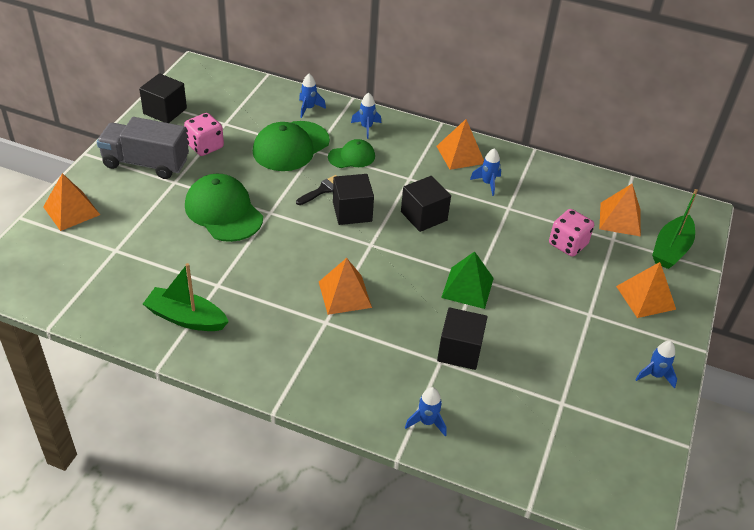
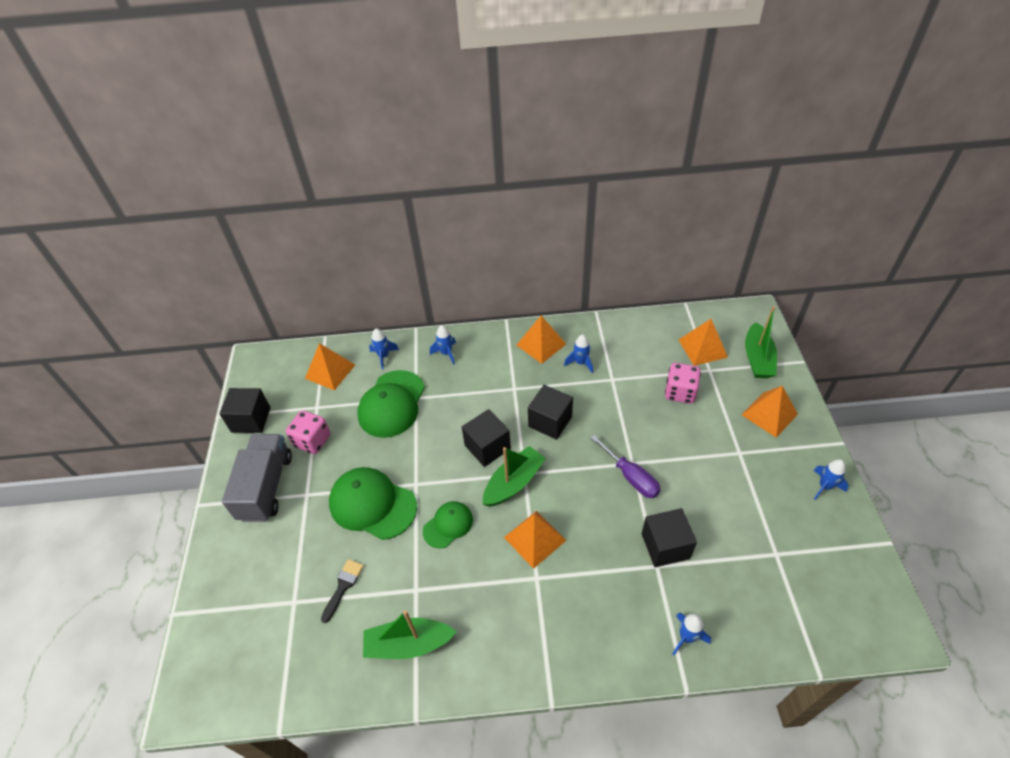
camera: 20 degrees left, 5 degrees up
orange pyramid [43,173,100,231] -> orange pyramid moved to [305,343,355,390]
grey truck [97,117,189,179] -> grey truck turned 105 degrees clockwise [222,434,292,522]
black brush [296,175,337,205] -> black brush moved to [321,559,364,623]
green cap [328,139,375,168] -> green cap moved to [423,501,473,549]
green pyramid [441,251,494,309] -> purple screwdriver [590,435,661,498]
none -> green boat [483,446,546,507]

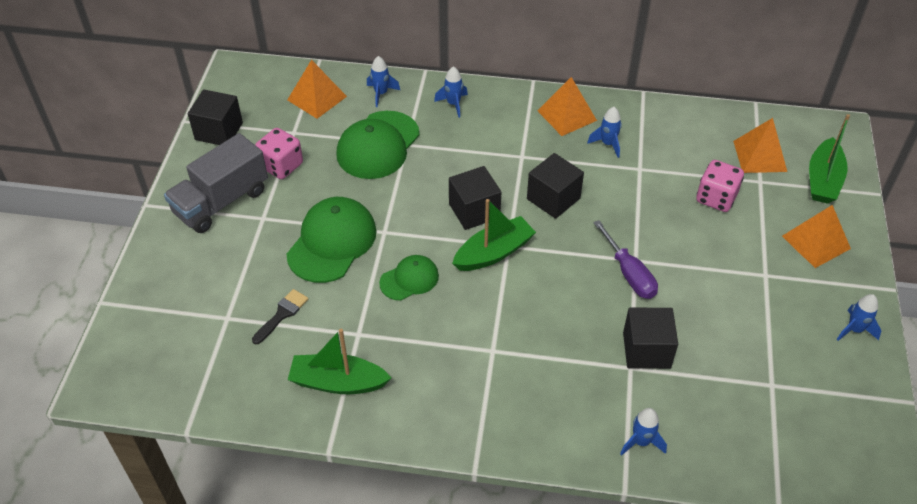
camera: 10 degrees right, 0 degrees up
grey truck [222,434,292,522] -> grey truck turned 150 degrees counterclockwise [164,133,268,233]
green cap [329,467,417,540] -> green cap turned 75 degrees clockwise [287,197,377,283]
orange pyramid [504,511,566,569] -> none

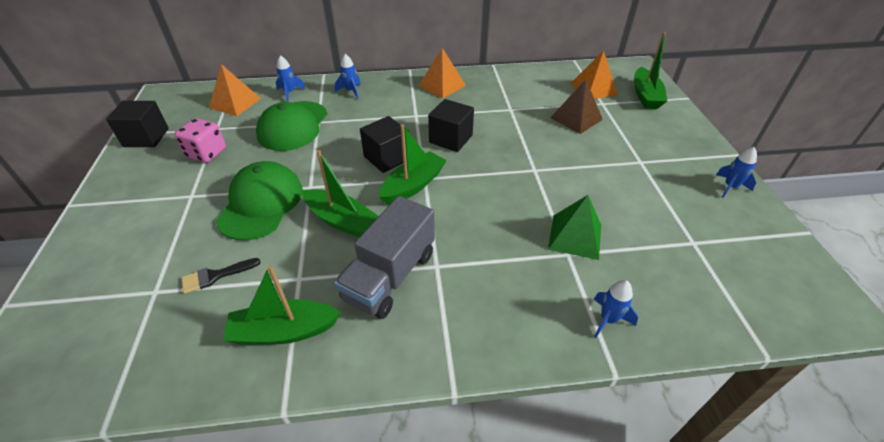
camera: 15 degrees left, 5 degrees down
grey truck [164,133,268,233] -> grey truck moved to [334,196,435,319]
black brush [252,289,308,344] -> black brush turned 135 degrees counterclockwise [181,258,261,294]
green cap [379,255,439,300] -> green boat [302,150,379,237]
blue rocket [587,107,622,158] -> none
purple screwdriver [594,220,658,299] -> none
black cube [623,308,678,369] -> green pyramid [548,195,601,260]
pink dice [696,160,744,212] -> brown pyramid [550,79,603,134]
orange pyramid [782,205,851,268] -> none

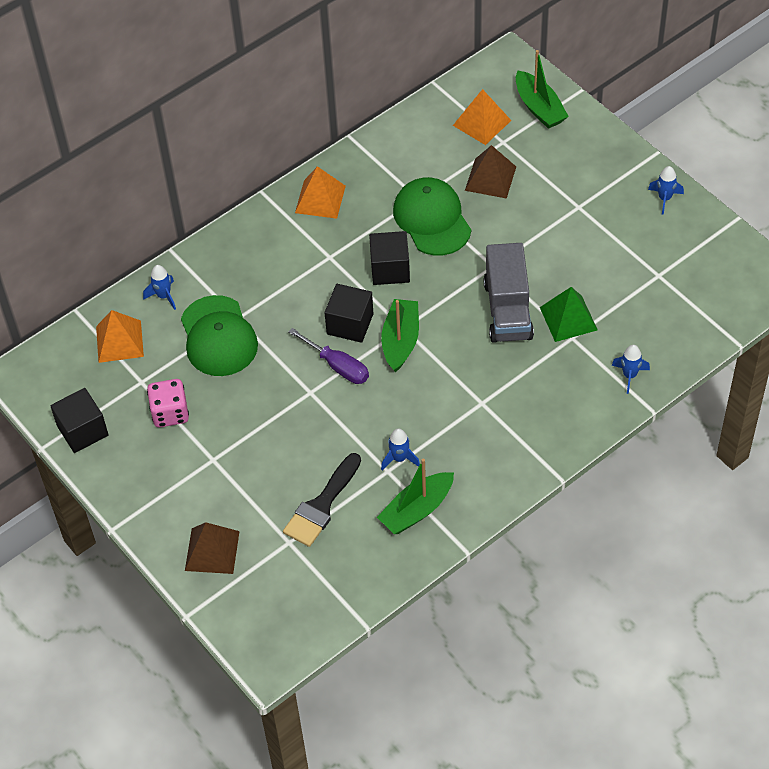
camera: 30 degrees left, 10 degrees up
black brush [181,258,261,294] -> black brush [283,453,361,547], size x1.69
green cap [216,161,303,240] -> green cap moved to [393,177,471,256]
green boat [302,150,379,237] -> none
grey truck [334,196,435,319] -> grey truck moved to [483,243,534,343]
blue rocket [335,54,361,99] -> blue rocket moved to [381,428,420,470]
none -> brown pyramid [185,522,240,574]
none -> purple screwdriver [288,328,369,384]

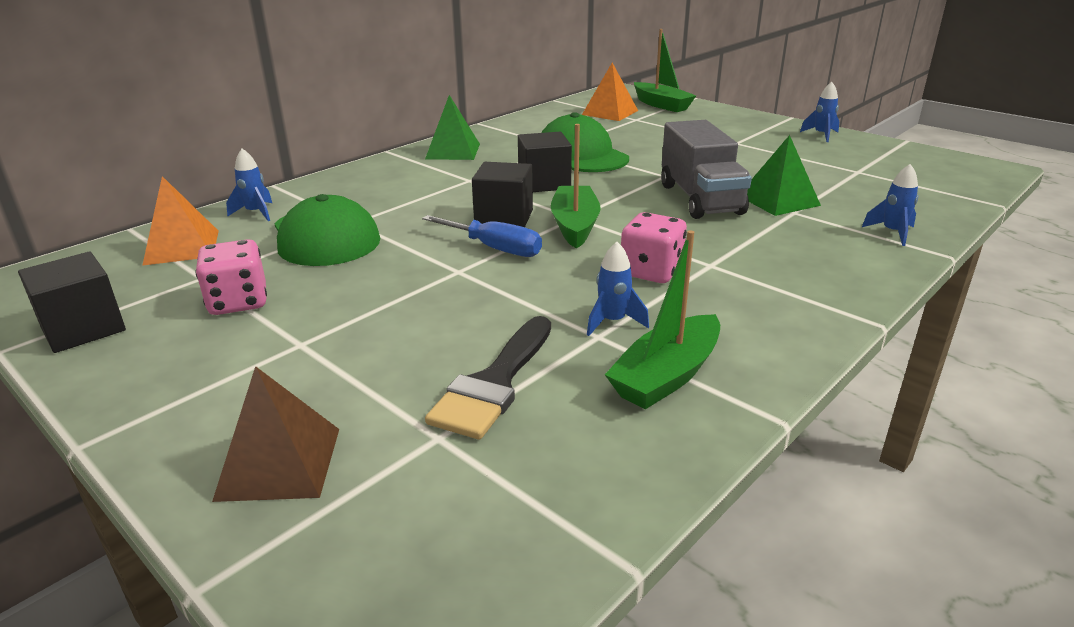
camera: 10 degrees left, 25 degrees down
purple screwdriver [288,328,369,384] -> blue screwdriver [422,215,542,257]
orange pyramid [295,166,346,219] -> green pyramid [425,95,480,160]
brown pyramid [465,145,516,199] -> none
none -> pink dice [621,212,687,283]

